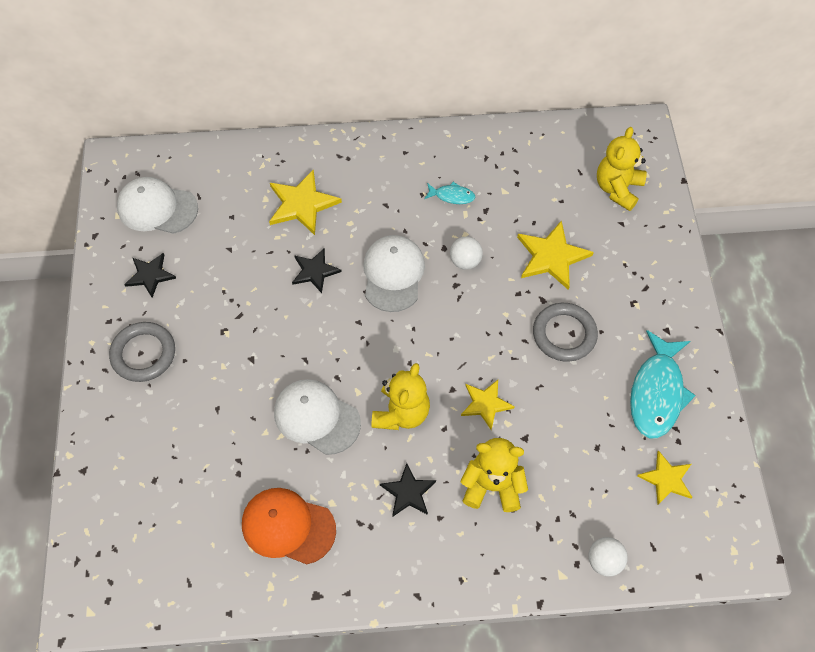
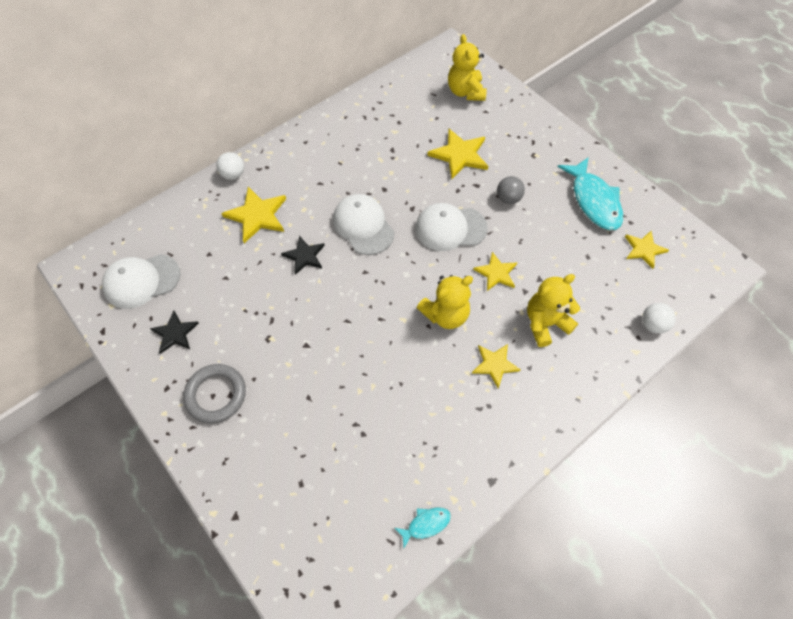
camera: 35 degrees left, 0 degrees up
orange cap [242,488,336,565] -> none
white cap [274,379,361,455] -> white cap moved to [415,203,487,251]
yellow teddy bear [371,363,430,430] -> yellow teddy bear turned 75 degrees clockwise [417,275,473,329]
black star [380,463,436,517] -> yellow star [472,344,521,388]
turquoise fish [424,182,476,204] -> turquoise fish moved to [395,507,451,548]
white ball [450,237,483,270] -> white ball moved to [216,152,244,180]
grey ring [533,303,598,362] -> grey ball [497,176,525,204]

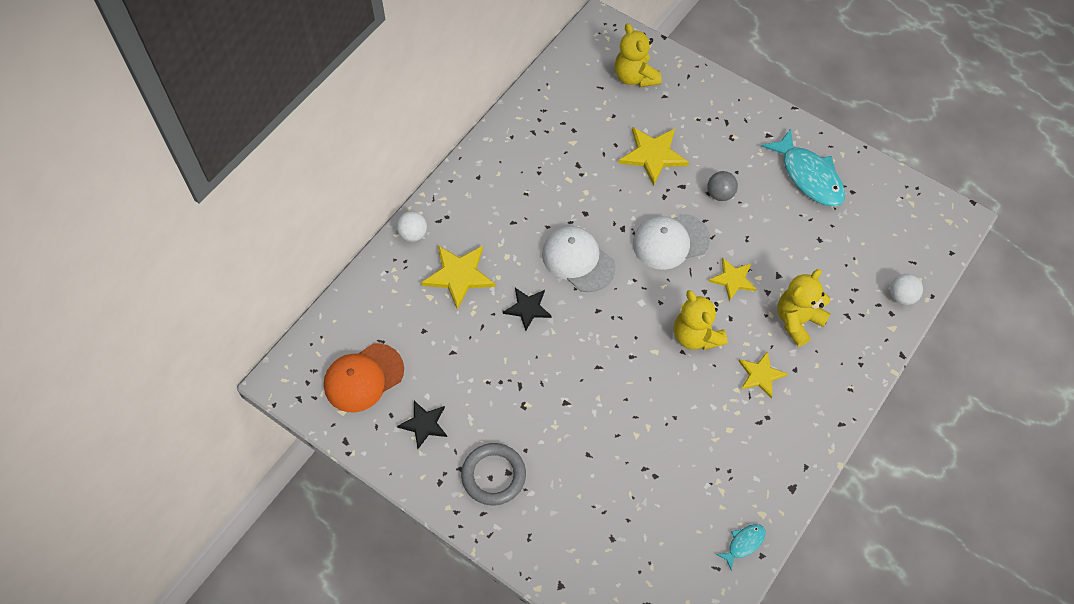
camera: 15 degrees left, 0 degrees up
white cap [102,254,180,309] -> orange cap [324,343,404,412]
yellow teddy bear [417,275,473,329] -> yellow teddy bear turned 105 degrees clockwise [674,290,728,350]
yellow star [625,230,669,269] -> none

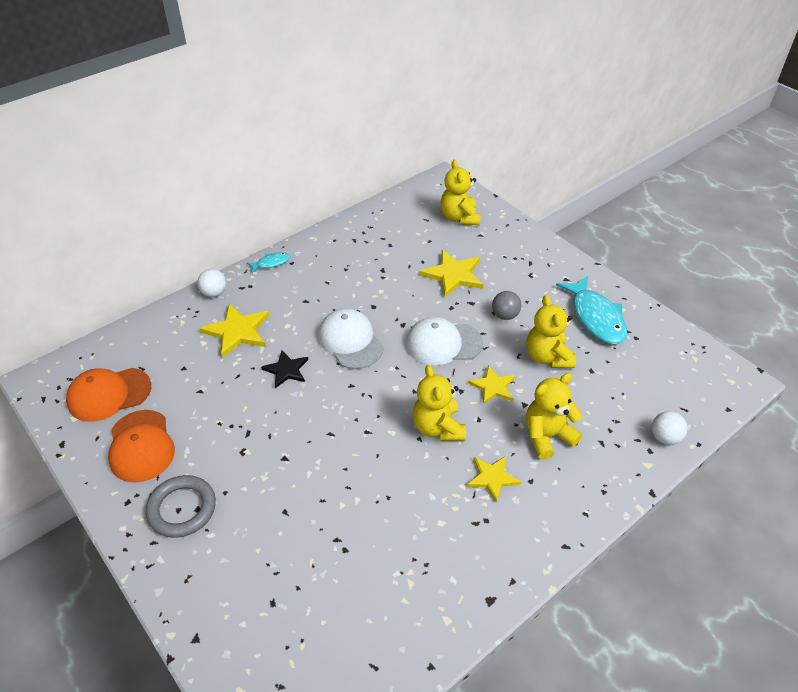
camera: 15 degrees right, 15 degrees down
black star [397,401,447,449] -> orange cap [108,410,175,483]
turquoise fish [716,524,766,571] -> turquoise fish moved to [247,252,290,273]
none -> yellow teddy bear [527,295,576,368]

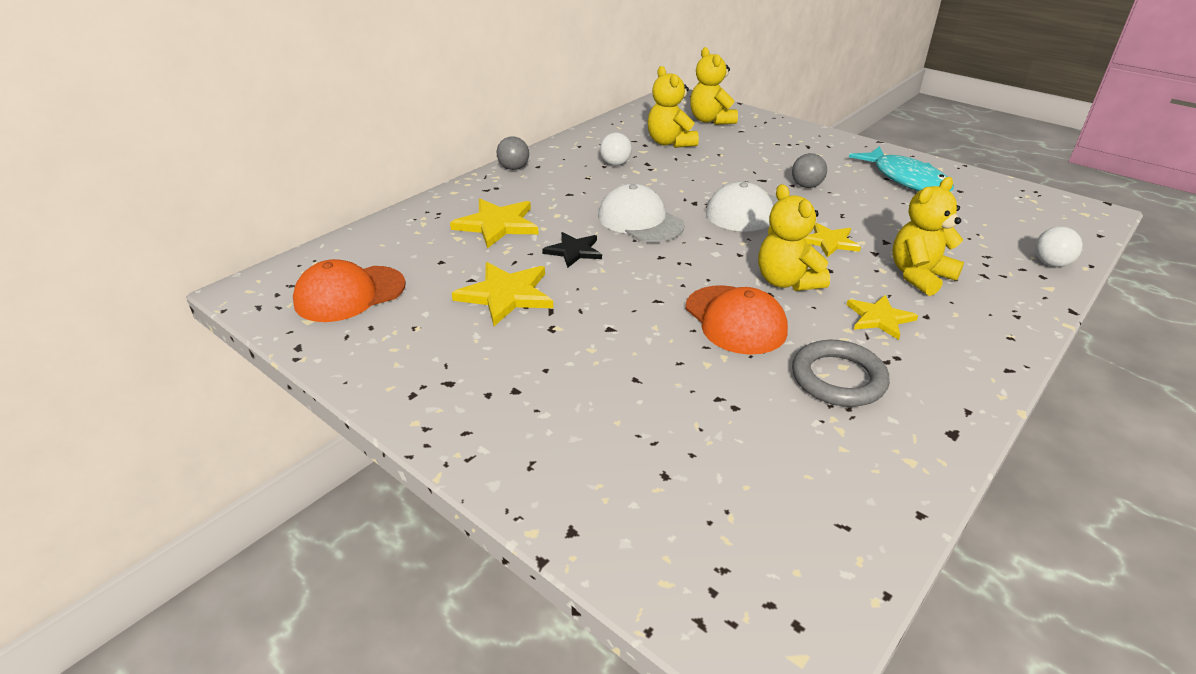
camera: 10 degrees left, 10 degrees down
orange cap [108,410,175,483] -> orange cap moved to [686,285,788,355]
grey ring [146,475,216,538] -> grey ring moved to [792,340,890,407]
white ball [198,269,226,297] -> white ball moved to [600,133,632,166]
turquoise fish [247,252,290,273] -> grey ball [497,136,529,170]
yellow star [419,250,483,297] -> yellow star moved to [452,262,553,326]
yellow teddy bear [527,295,576,368] -> yellow teddy bear moved to [648,66,699,148]

